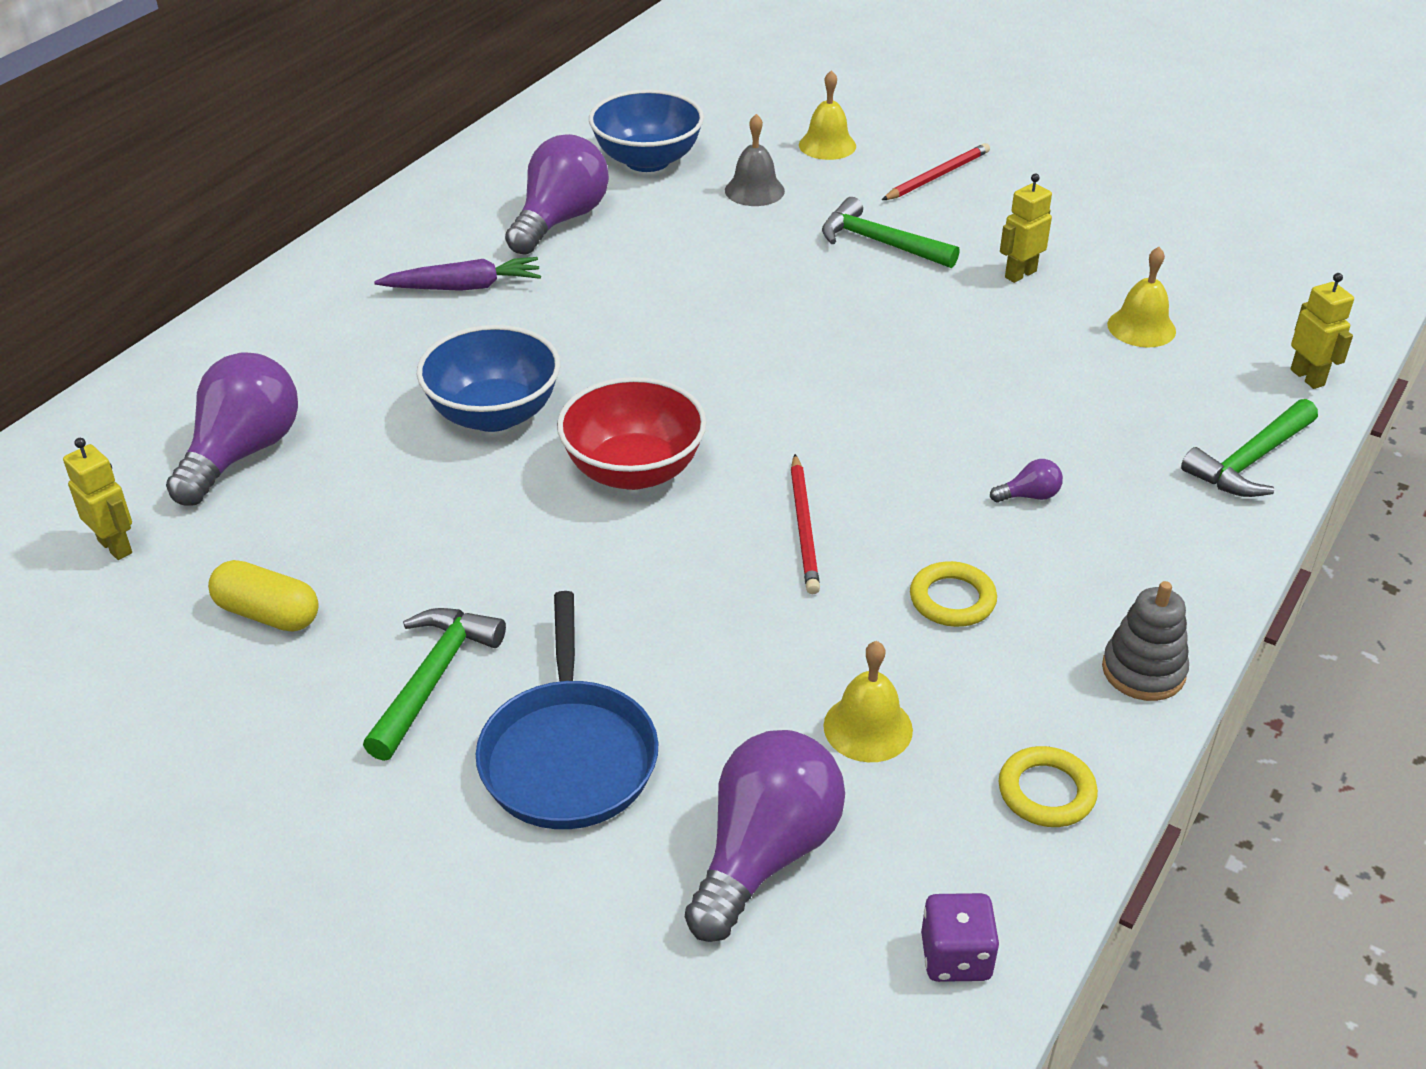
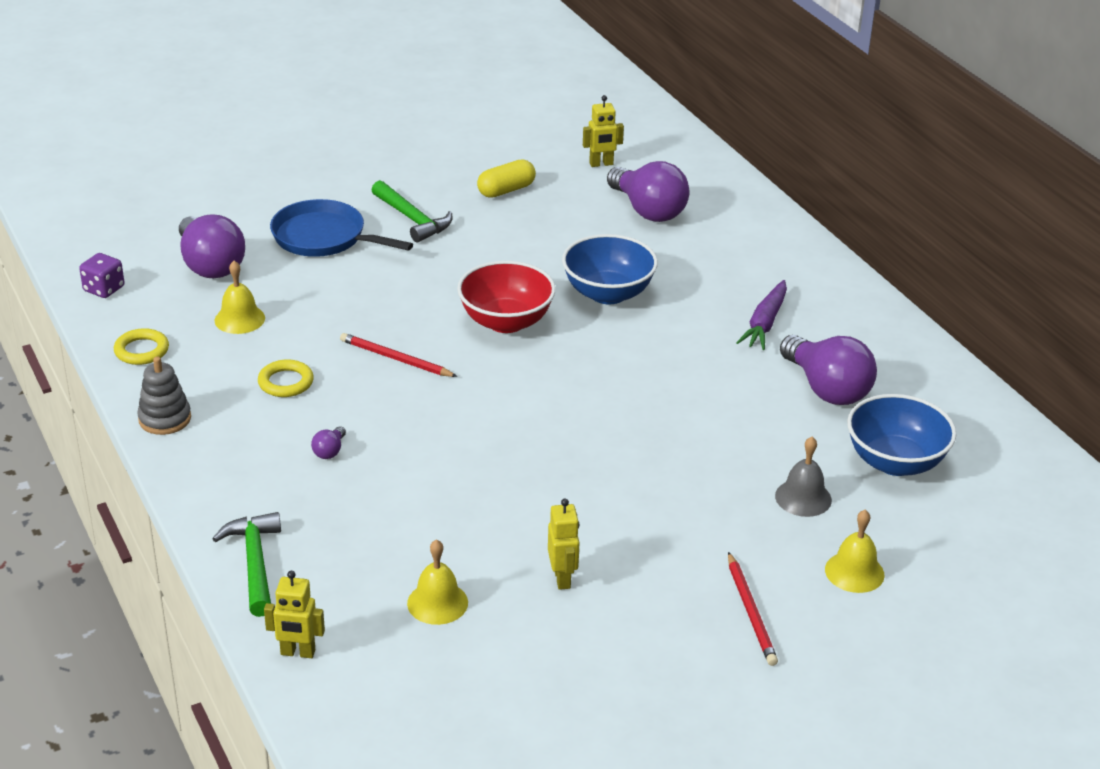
camera: 120 degrees right, 5 degrees down
green hammer [822,197,960,268] -> none

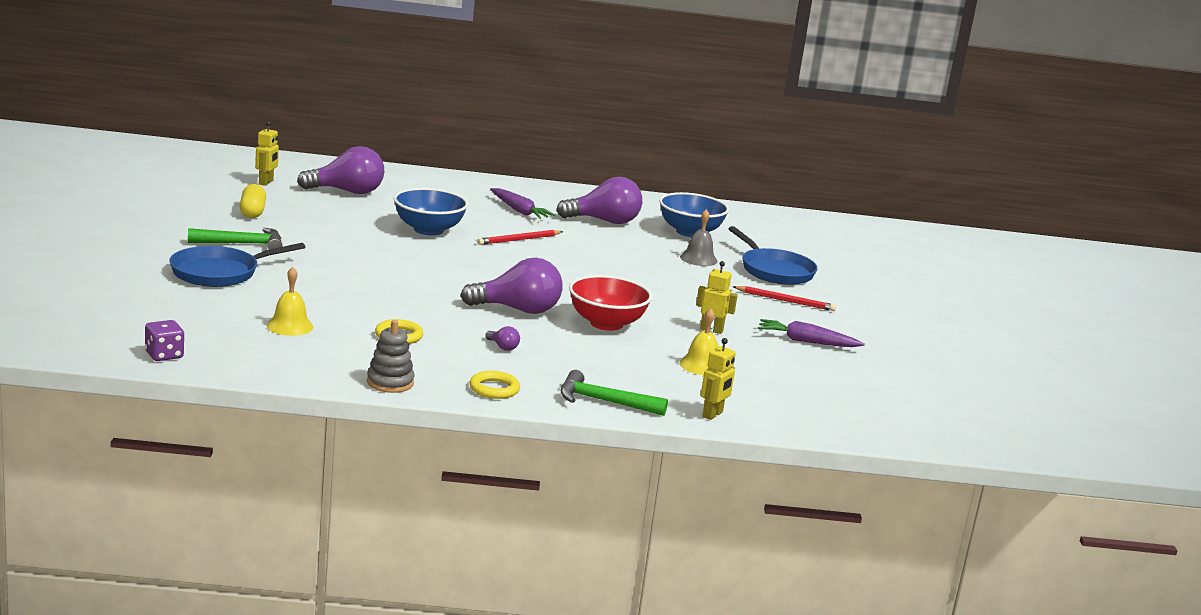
camera: 65 degrees left, 15 degrees down
yellow ring [114,328,169,365] -> yellow ring moved to [469,371,520,399]
purple light bulb [179,214,245,278] -> purple light bulb moved to [461,258,563,314]
red pencil [340,333,458,377] -> red pencil moved to [477,230,563,245]
red bowl [457,261,556,333] -> red bowl moved to [569,275,652,331]
yellow bell [825,510,884,593] -> blue pan [728,226,818,285]
none -> purple carrot [758,319,865,347]

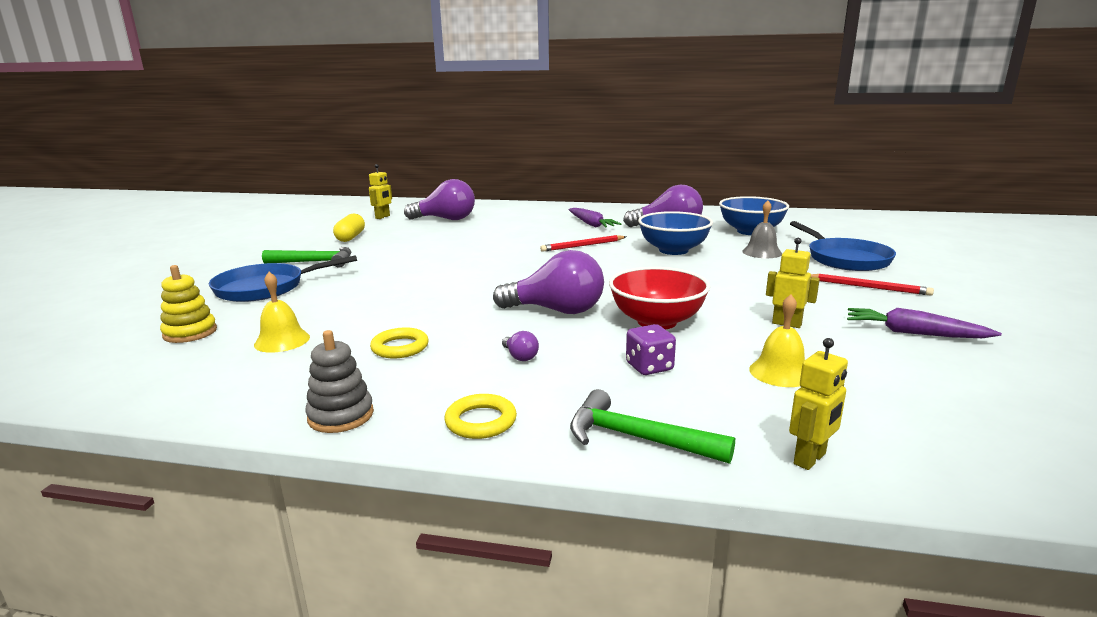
camera: 15 degrees right, 0 degrees up
purple dice [145,320,184,361] -> purple dice moved to [626,324,676,375]
blue bowl [394,188,468,235] -> blue bowl moved to [638,211,713,255]
none -> yellow stacking toy [160,265,217,343]

